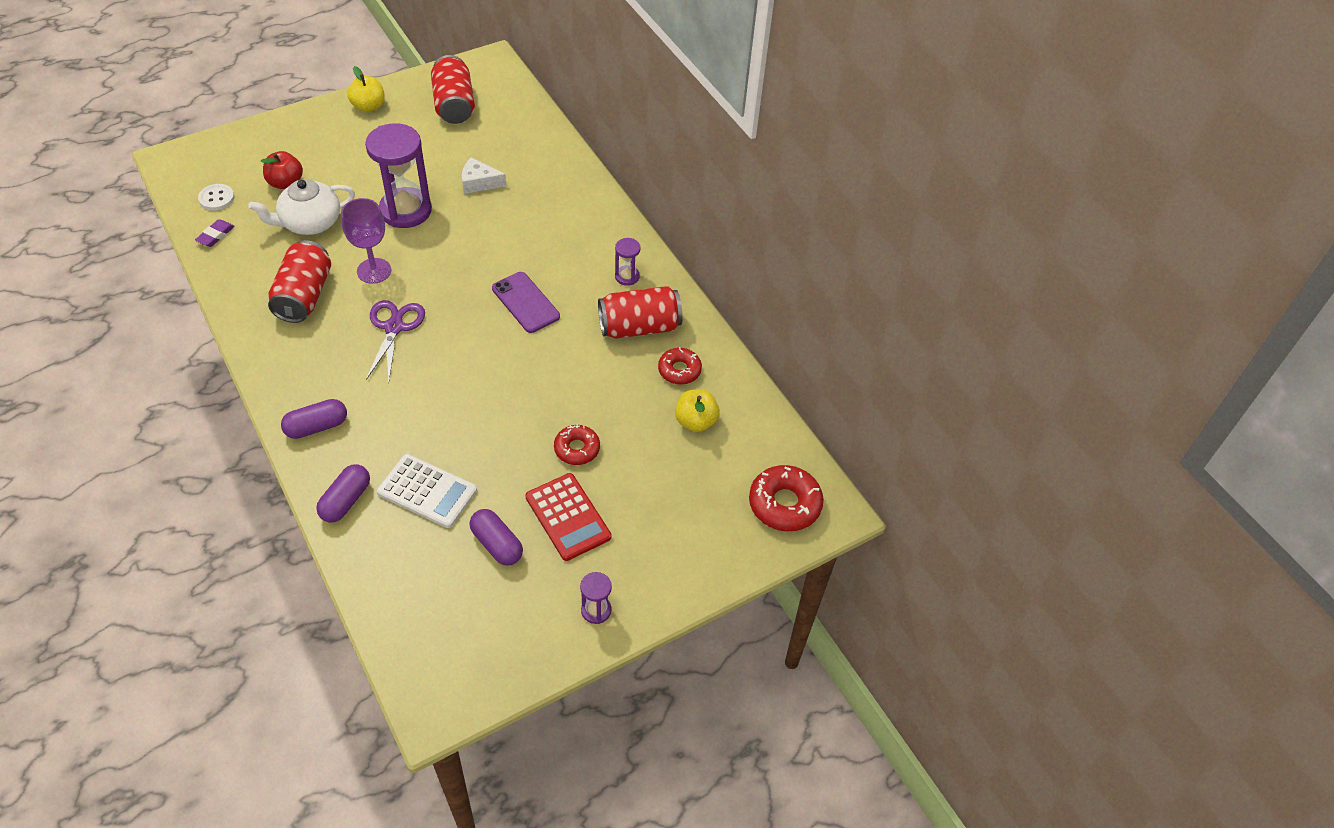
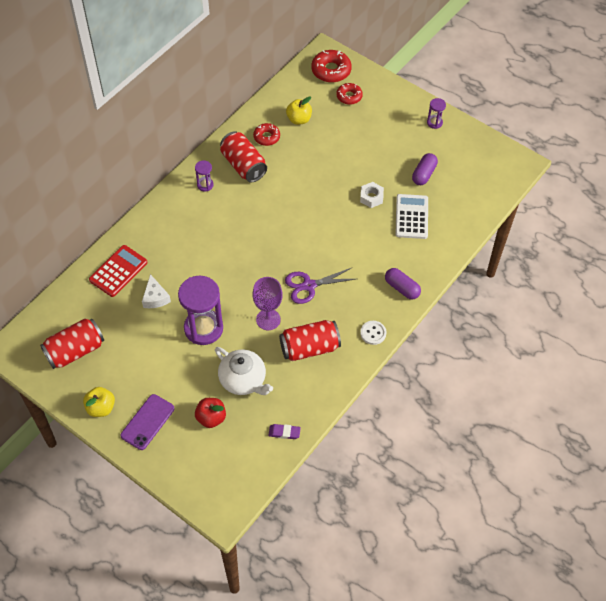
camera: 110 degrees left, 5 degrees up
white button [198,184,235,211] -> white button moved to [360,321,387,345]
purple capsule [316,464,370,523] -> none
purple phone [492,272,560,333] -> purple phone moved to [120,394,175,450]
red calculator [525,473,611,561] -> red calculator moved to [89,245,147,297]
red donut [554,425,600,465] -> red donut moved to [336,83,363,105]
none -> white nut [360,182,384,208]

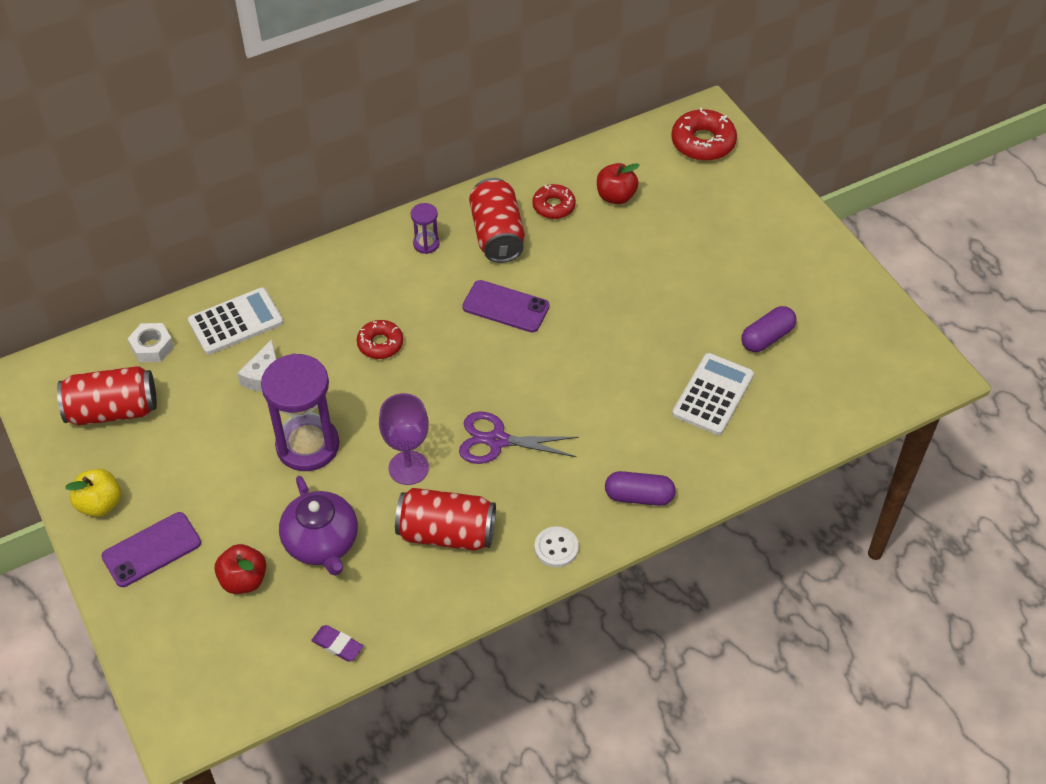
camera: 25 degrees right, 5 degrees down
red calculator [89,245,147,297] -> white calculator [188,287,283,355]
white teapot [215,347,273,395] -> purple teapot [279,476,358,576]
yellow apple [286,96,312,125] -> red apple [597,163,639,204]
red donut [336,83,363,105] -> red donut moved to [357,320,403,359]
white nut [360,182,384,208] -> white nut moved to [128,323,174,362]
purple capsule [385,268,421,299] -> purple capsule turned 60 degrees counterclockwise [605,471,676,506]
purple hourglass [427,98,446,129] -> none
none -> purple phone [462,280,549,332]

